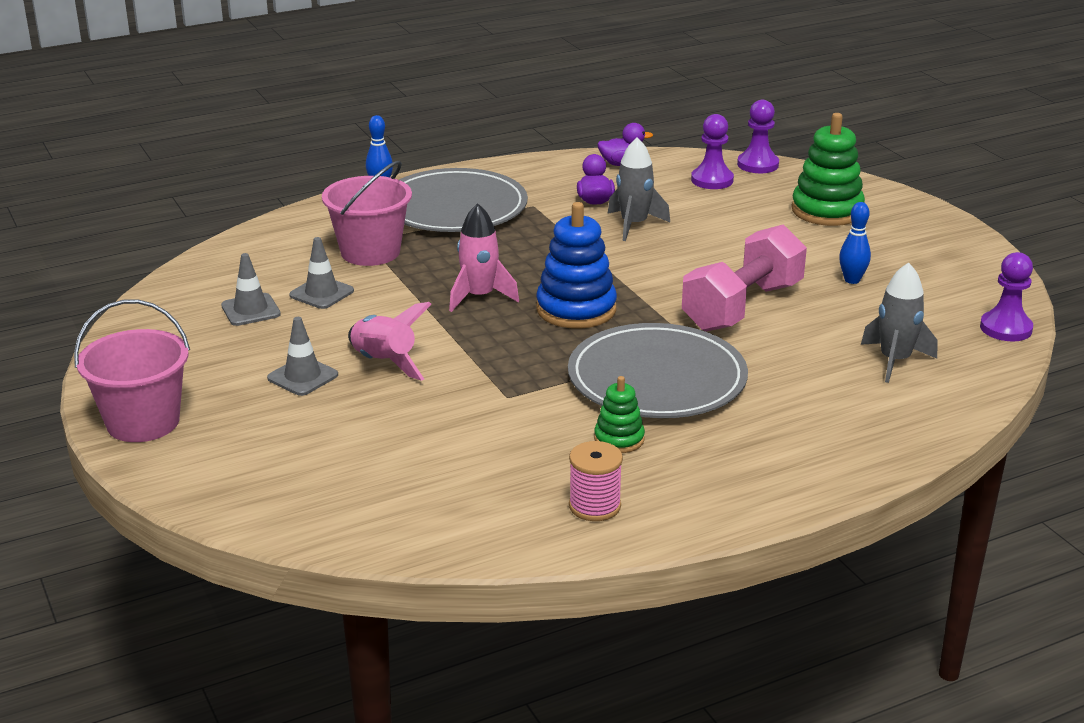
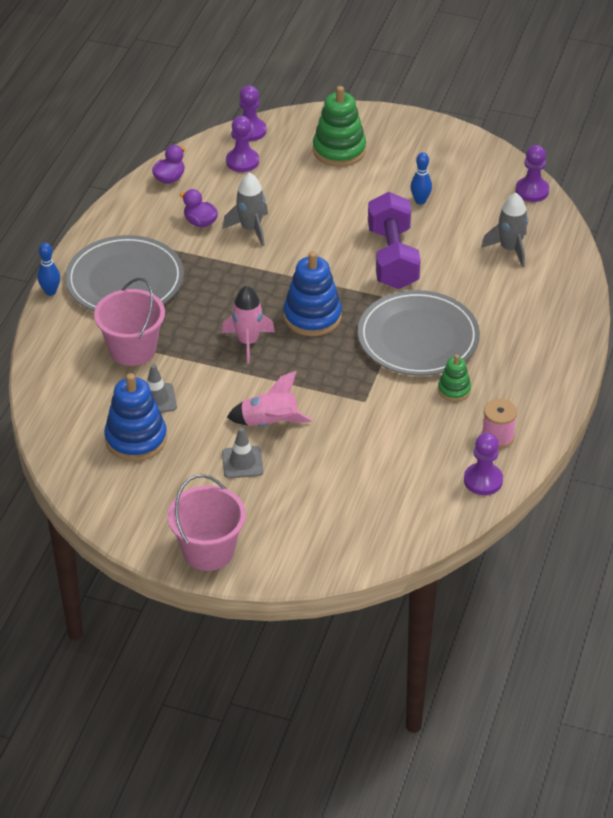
camera: 45 degrees left, 15 degrees up
grey traffic cone [221,253,281,326] -> blue stacking toy [104,373,167,461]
pink dumbbell [682,225,807,332] -> purple dumbbell [368,192,421,289]
none -> purple pawn [464,433,503,495]

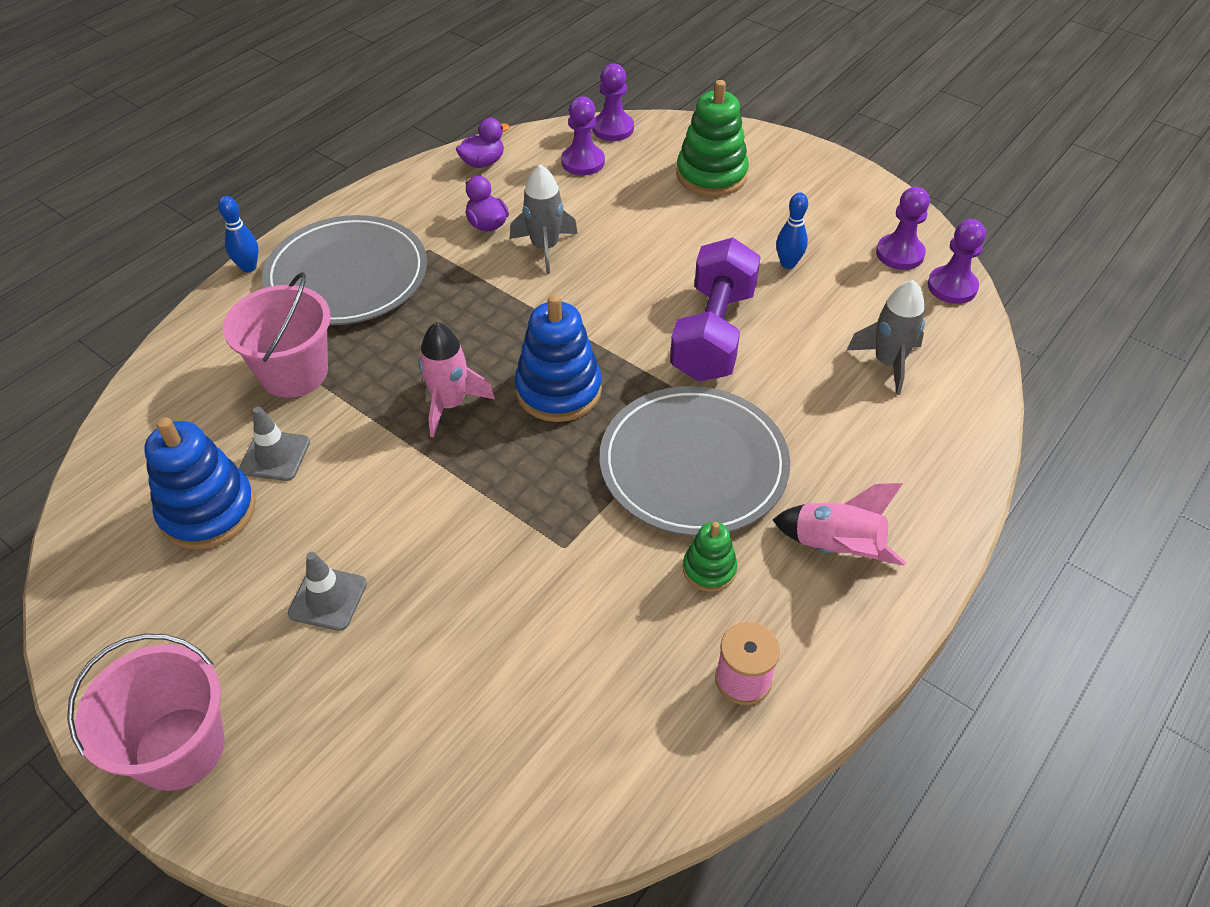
camera: 20 degrees right, 5 degrees up
pink rocket [227,371,313,427] -> pink rocket moved to [773,483,906,566]
purple pawn [464,433,503,495] -> purple pawn moved to [876,187,930,270]

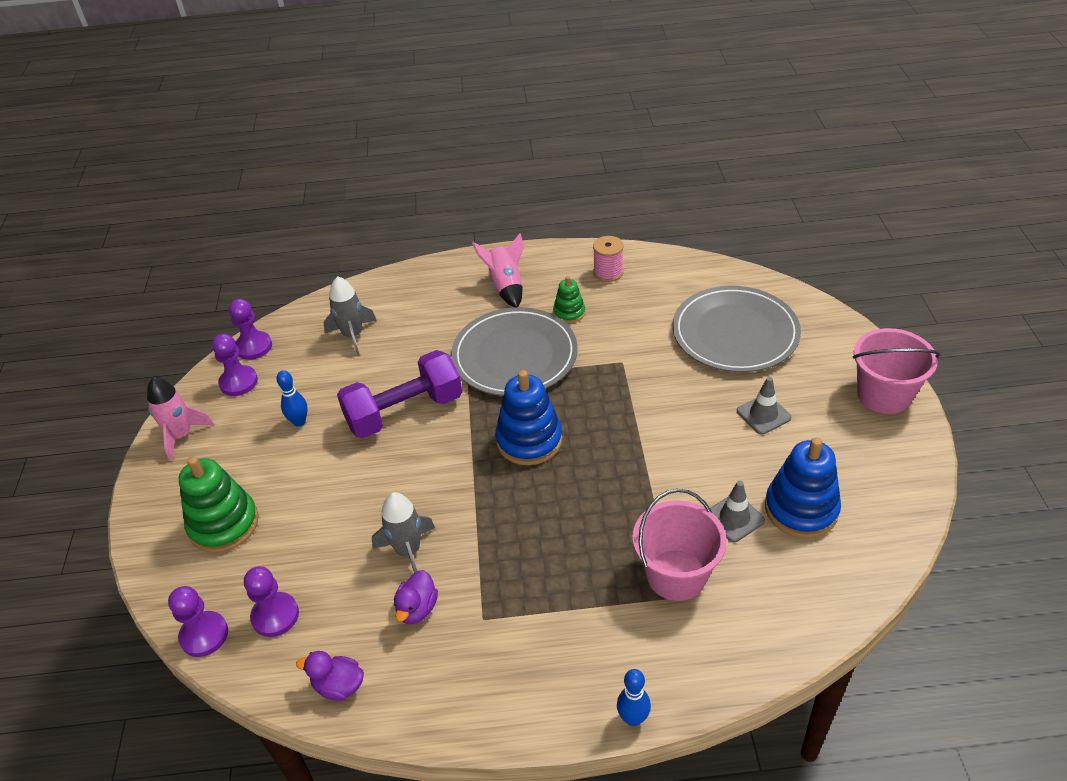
camera: 130 degrees left, 5 degrees down
grey plate [262,215,427,325] -> grey plate moved to [673,286,801,372]
pink rocket [419,322,495,437] -> pink rocket moved to [147,377,214,461]

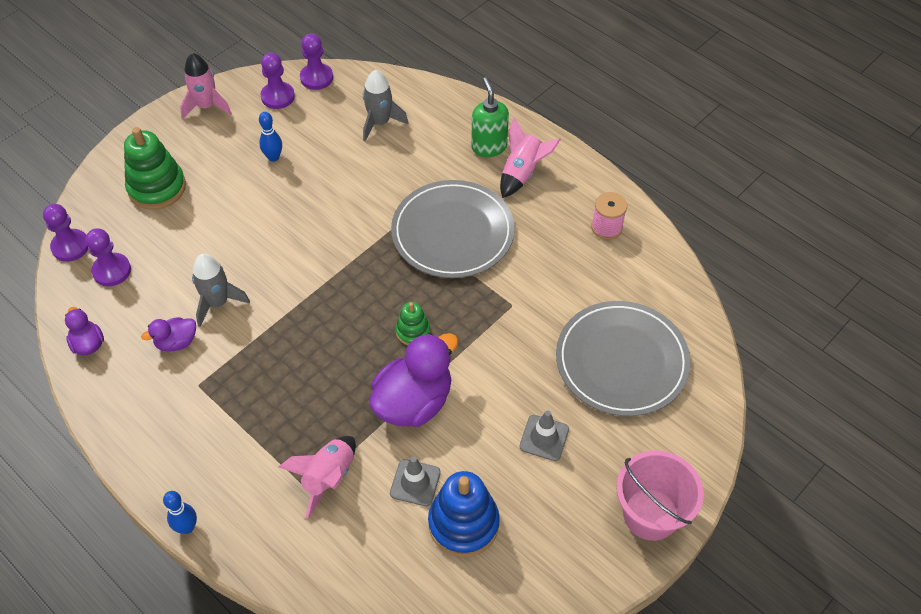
camera: 45 degrees right, 10 degrees up
purple dumbbell [337,350,462,438] -> none
blue stacking toy [495,370,563,465] -> none
green stacking toy [553,276,585,323] -> green stacking toy moved to [396,302,430,345]
pink bucket [632,489,727,601] -> pink rocket [279,436,356,518]
none -> purple duck [370,333,458,427]
none -> green soap dispenser [471,77,509,157]

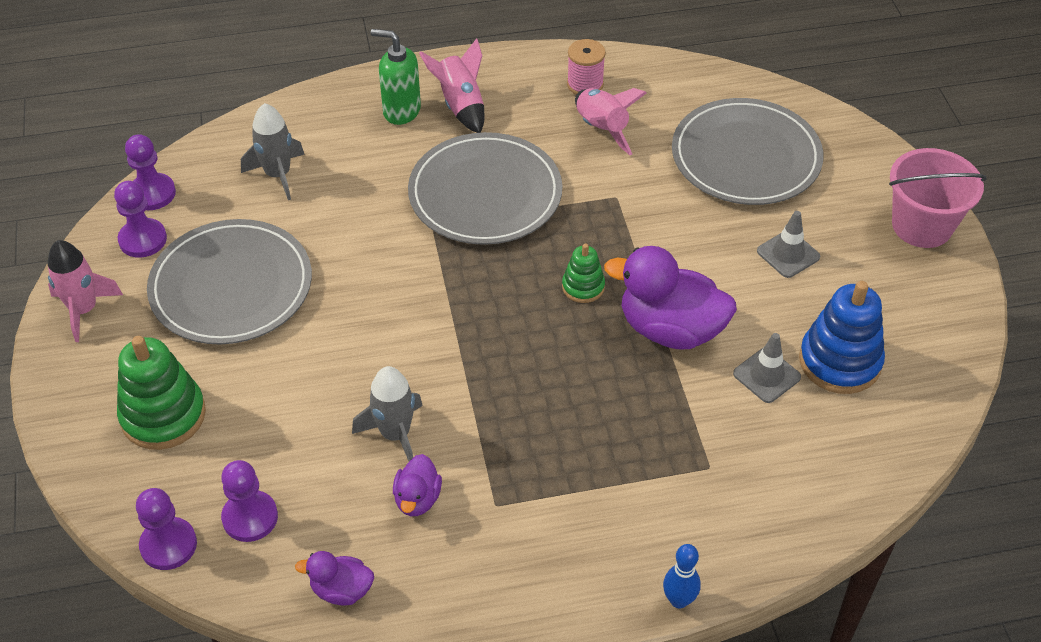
camera: 55 degrees left, 5 degrees down
blue bowling pin [259,112,282,162] -> grey plate [147,219,312,345]
pink rocket [279,436,356,518] -> pink rocket moved to [575,88,647,155]
purple duck [370,333,458,427] -> purple duck turned 60 degrees counterclockwise [604,246,737,350]

